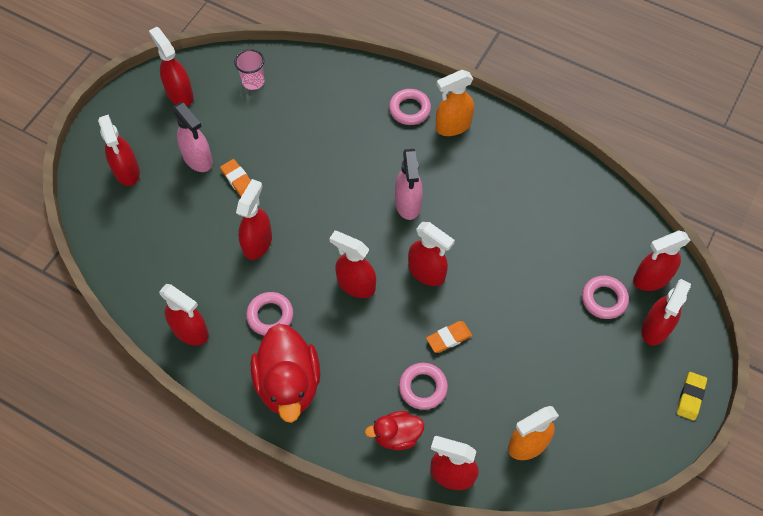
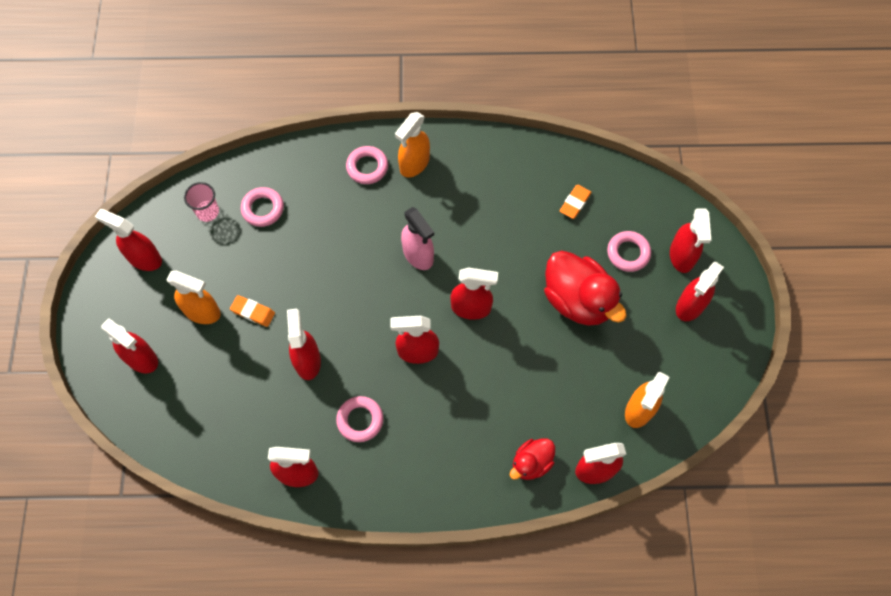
camera: 30 degrees left, 5 degrees up
pink spray bottle [172,102,213,172] -> orange spray bottle [166,271,221,324]
red duck [251,323,320,423] -> red duck moved to [544,251,626,326]
pink ring [399,363,448,410] -> pink ring moved to [241,187,284,227]
orange eraser [426,321,472,353] -> orange eraser moved to [560,185,592,219]
red spray bottle [633,231,691,291] -> red spray bottle moved to [676,262,724,321]
yellow eraser [677,372,707,421] -> none

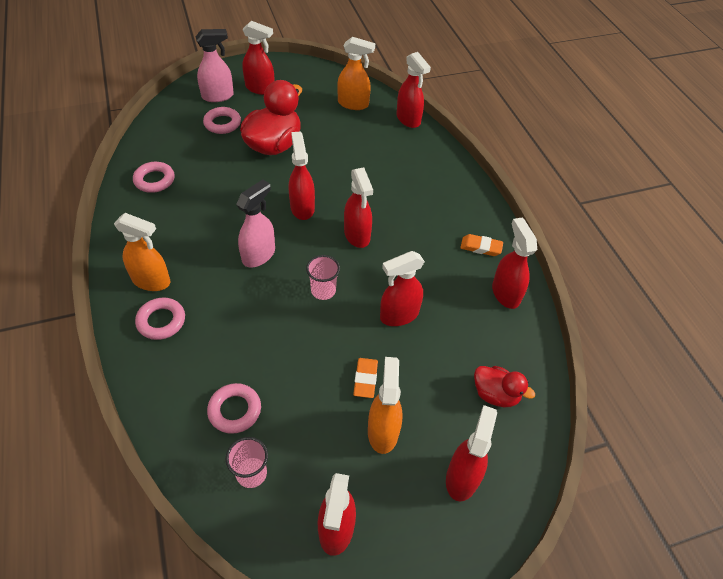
camera: 110 degrees left, 15 degrees down
pink ring [336,396,383,442] -> pink ring moved to [133,162,174,193]
red duck [510,439,555,480] -> red duck moved to [474,366,535,407]
orange eraser [560,185,592,219] -> orange eraser moved to [460,234,503,256]
red spray bottle [670,208,711,273] -> pink spray bottle [196,29,234,102]
none -> pink cup [306,255,340,300]

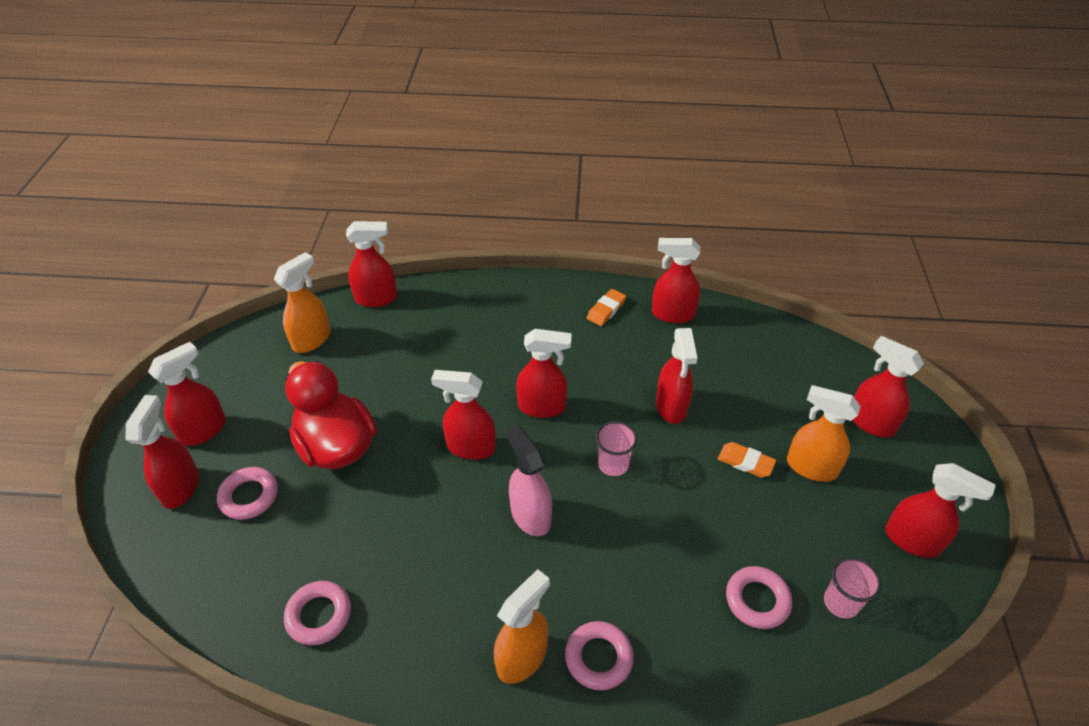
camera: 65 degrees left, 5 degrees down
pink spray bottle [196,29,234,102] -> red spray bottle [125,395,199,509]
red duck [474,366,535,407] -> none

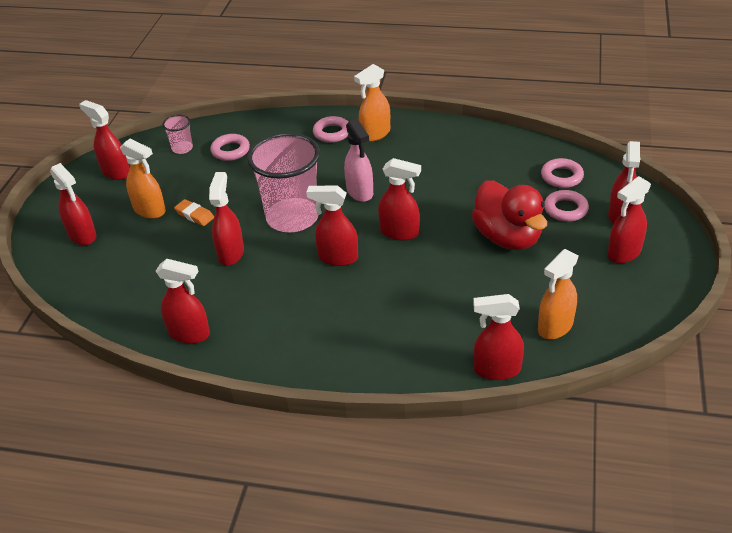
camera: 170 degrees left, 5 degrees down
pink ring [284,581,351,645] -> pink ring moved to [541,158,584,188]
orange eraser [587,289,626,326] -> none
pink cup [596,421,637,476] -> pink cup [247,133,320,233], size x2.27

